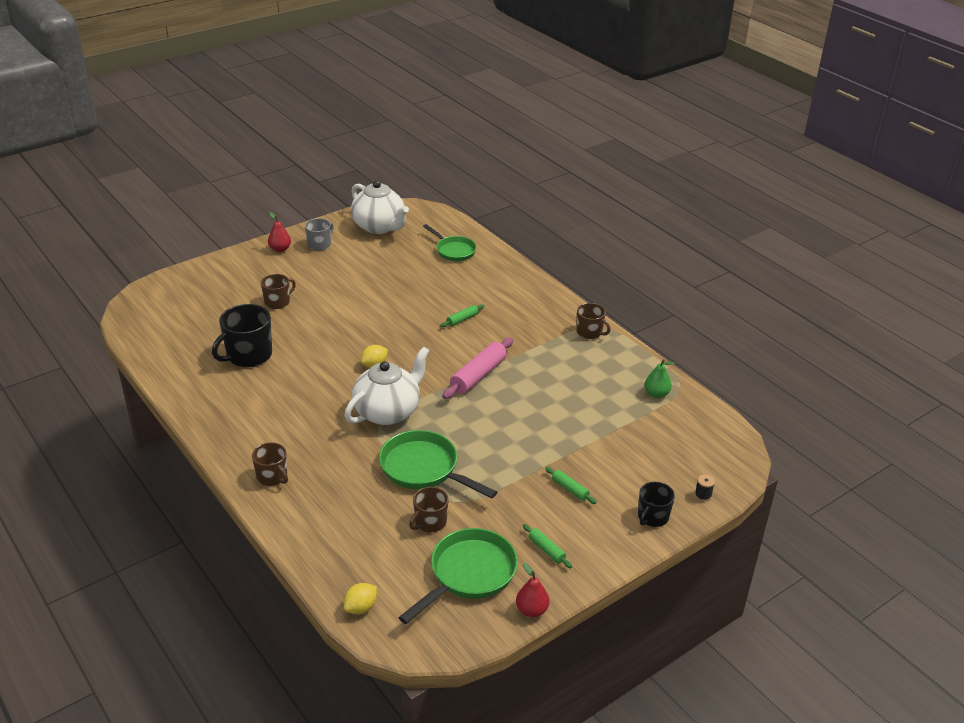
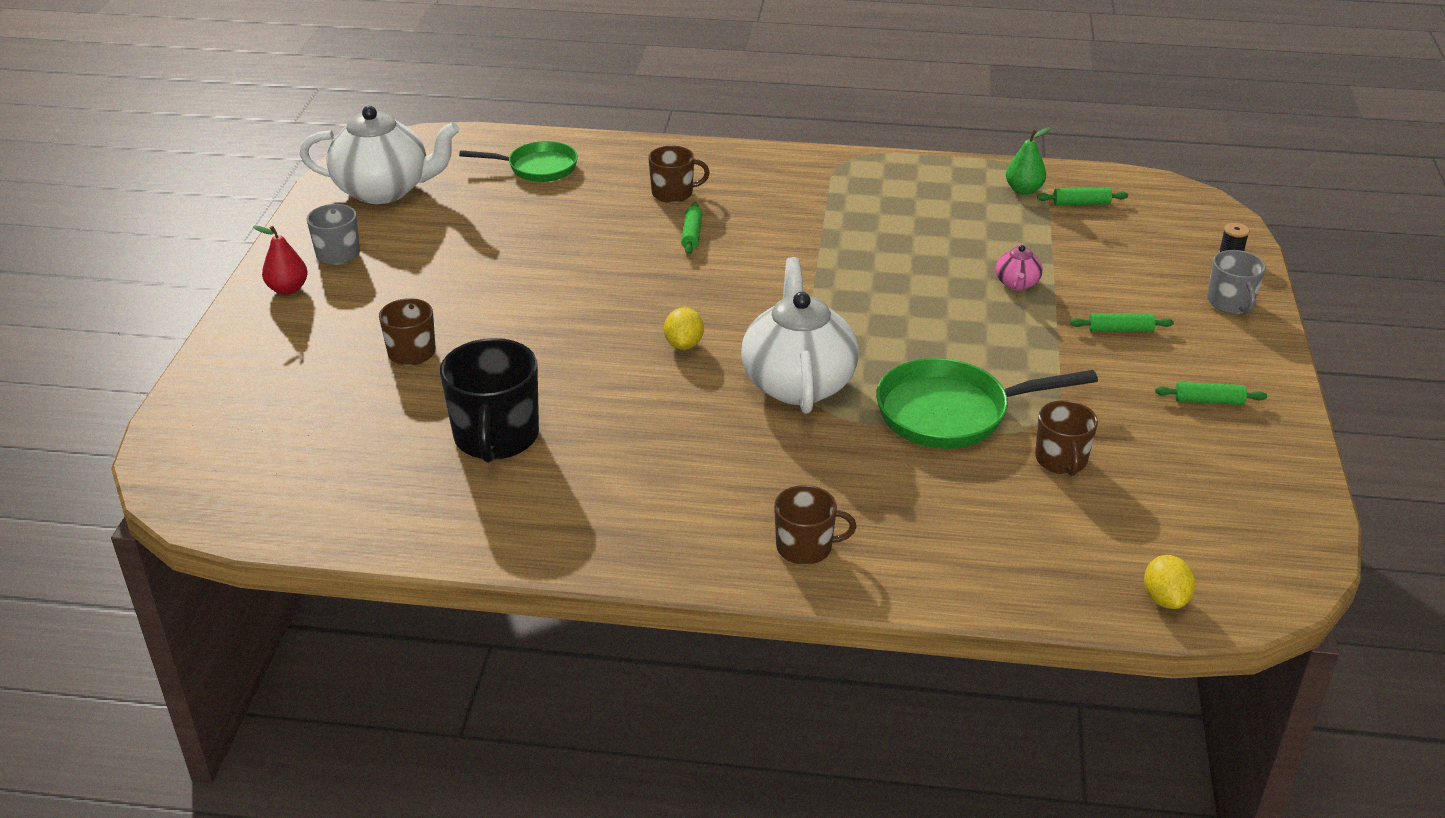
camera: 45 degrees left, 0 degrees up
green pan [398,528,518,624] -> none
pink rolling pin [442,338,513,399] -> none
red pear [516,563,549,617] -> none
brown mug [577,303,610,339] -> brown mug moved to [648,146,710,203]
black mug [638,482,675,527] -> grey mug [1207,250,1266,314]
none -> pink teapot [996,243,1043,291]
none -> green rolling pin [1037,187,1128,205]

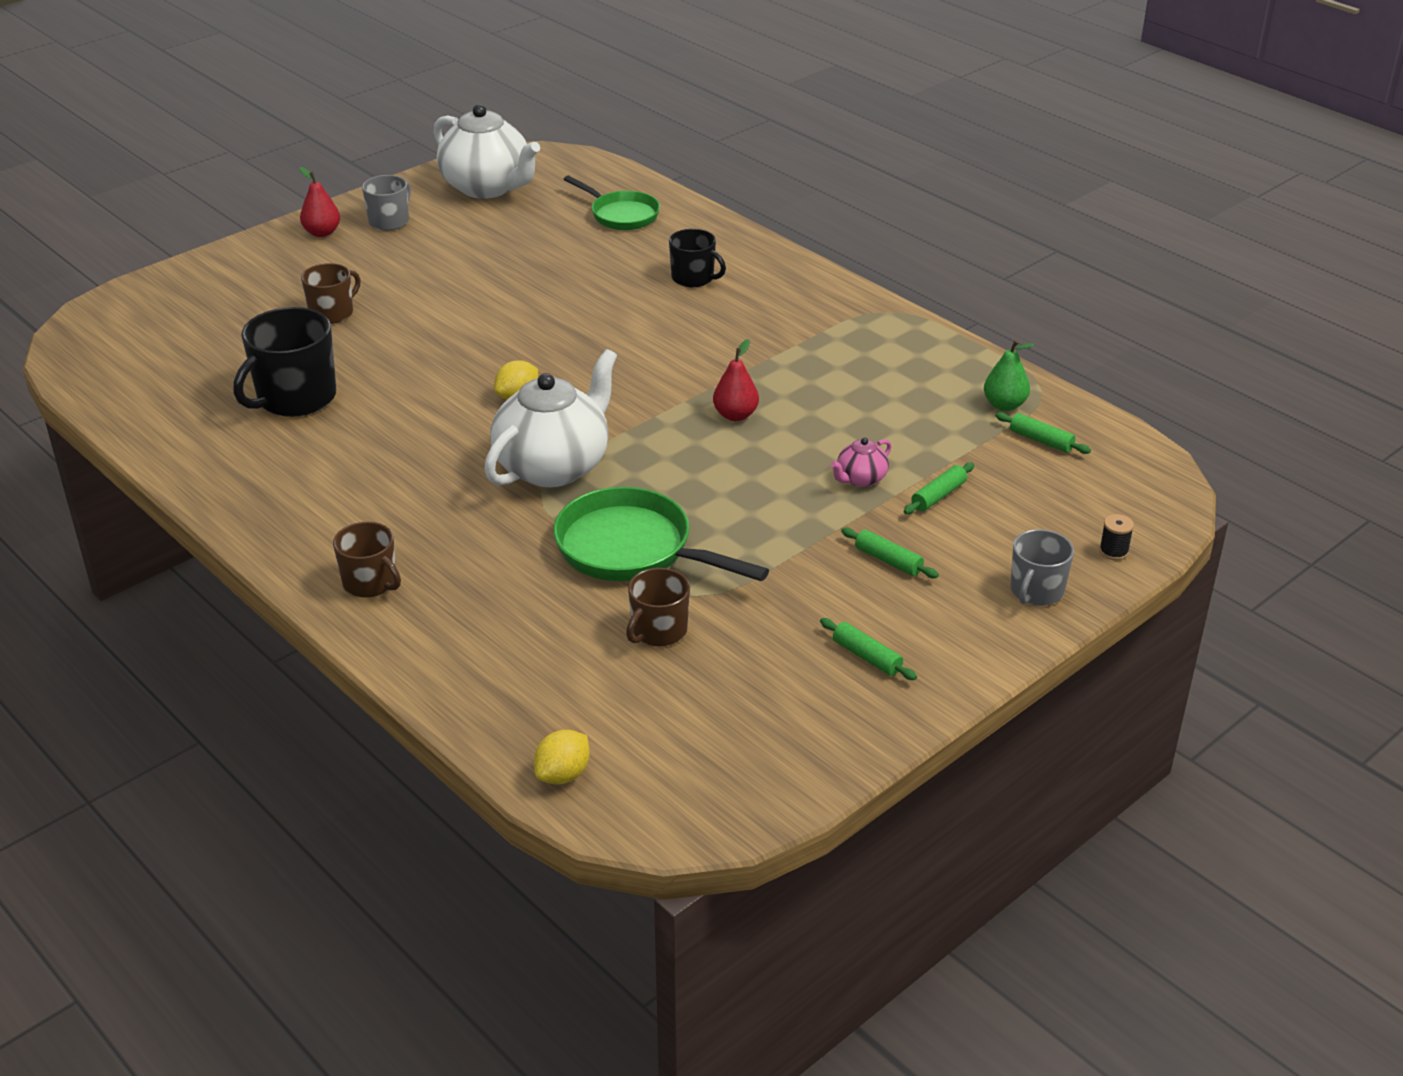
camera: 40 degrees right, 0 degrees up
brown mug [648,146,710,203] -> black mug [669,229,726,287]
green rolling pin [681,202,702,255] -> green rolling pin moved to [904,463,974,514]
none -> red pear [713,339,759,421]

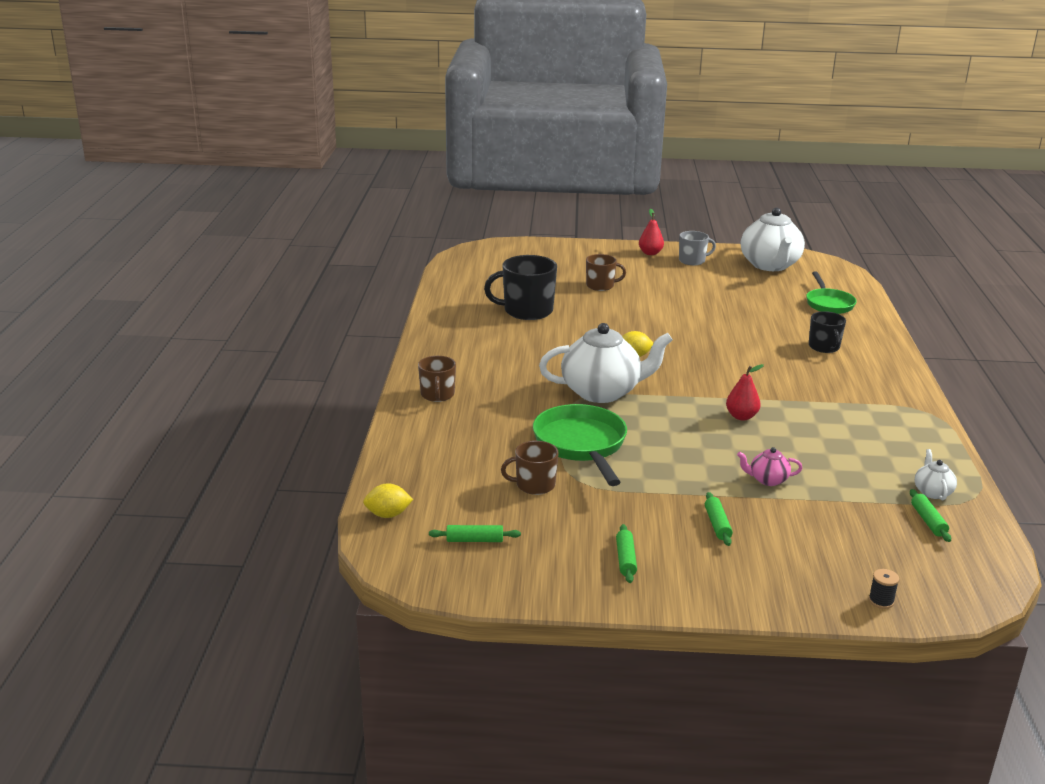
camera: 45 degrees right, 10 degrees down
green rolling pin [904,463,974,514] -> green rolling pin moved to [429,525,521,542]
green pear [984,340,1035,411] -> white teapot [915,449,957,501]
grey mug [1010,529,1074,606] -> none

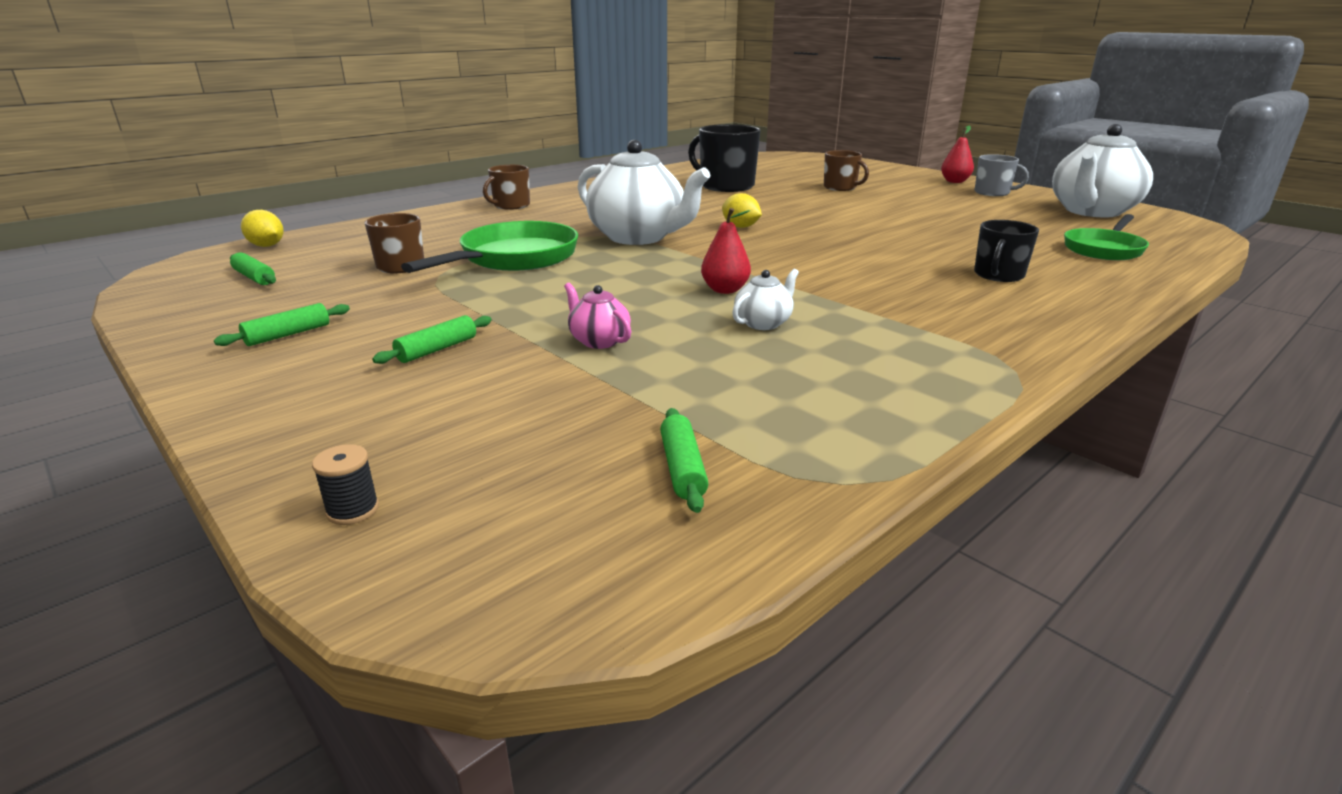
camera: 45 degrees right, 0 degrees up
green rolling pin [910,489,951,542] -> green rolling pin turned 45 degrees counterclockwise [660,408,708,513]
white teapot [915,449,957,501] -> white teapot moved to [732,269,799,330]

